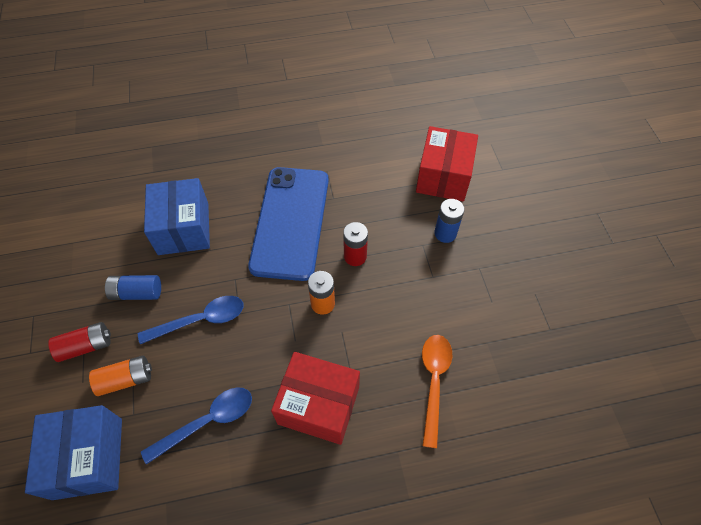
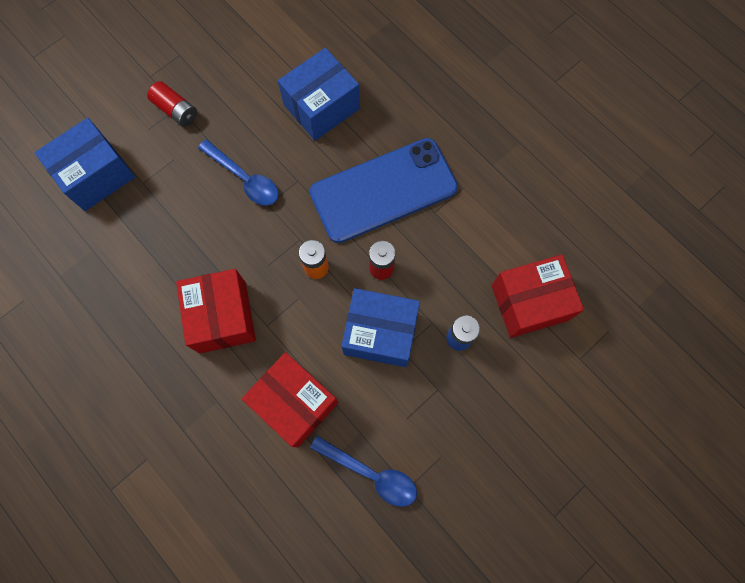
camera: 60 degrees right, 15 degrees up
orange battery [89,356,152,396] -> none
blue battery [105,275,161,300] -> none
blue spoon [141,387,252,465] -> blue spoon moved to [310,436,417,507]
orange spoon [422,335,453,448] -> red box [242,352,338,447]
none -> blue box [341,288,420,367]

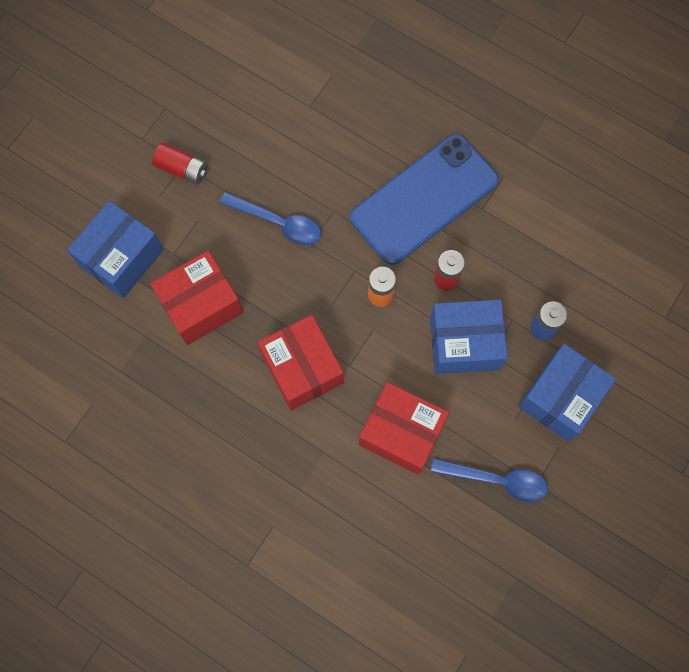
camera: 15 degrees left, 0 degrees up
blue box [278,48,360,141] -> blue box moved to [518,344,616,442]
red box [491,255,584,338] -> red box moved to [150,251,243,345]

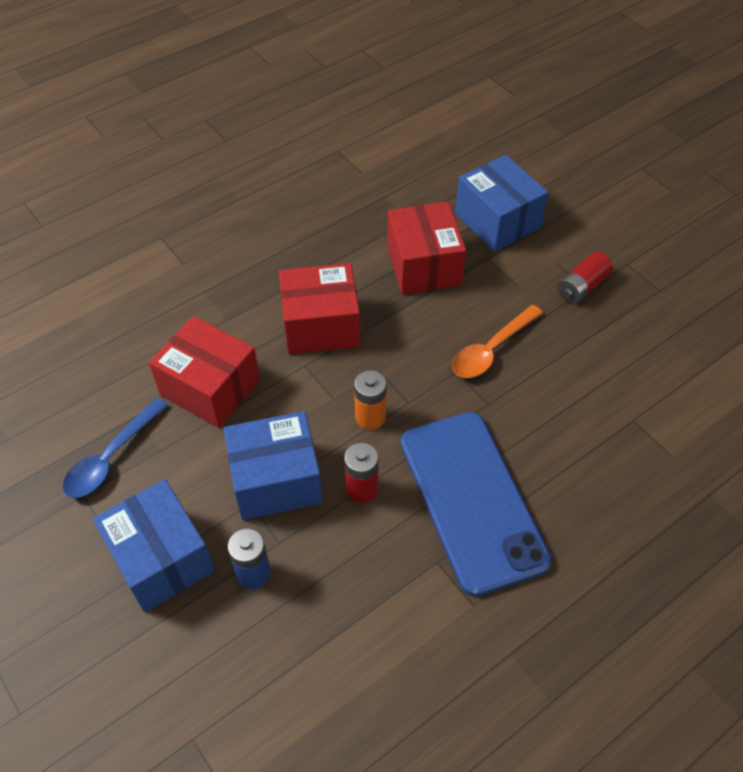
camera: 110 degrees right, 20 degrees down
blue spoon [220,192,321,246] -> orange spoon [452,305,543,378]
red box [359,382,449,475] -> red box turned 75 degrees clockwise [149,316,260,428]
blue box [430,300,508,374] -> blue box turned 60 degrees clockwise [224,411,323,520]

